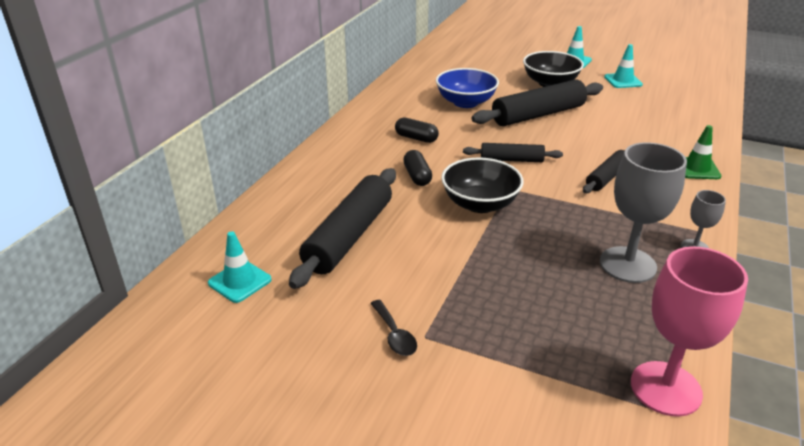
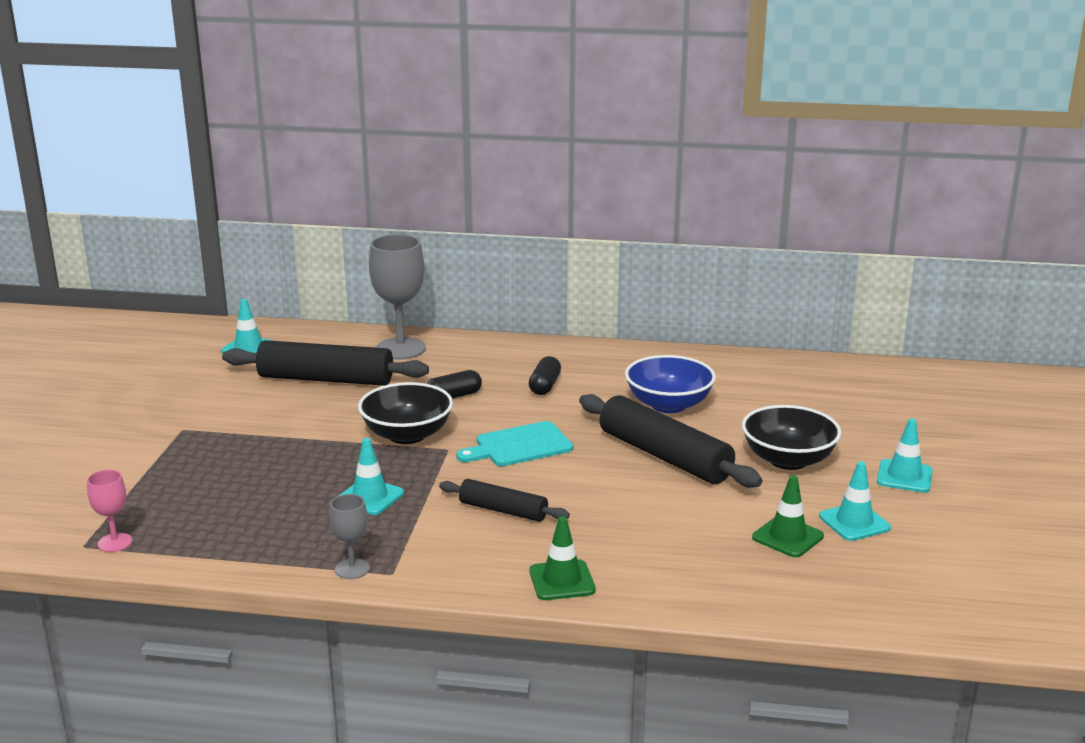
camera: 75 degrees right, 10 degrees down
black spoon [370,300,417,356] -> none
black rolling pin [463,143,563,162] -> turquoise cutting board [456,421,573,466]
grey goblet [600,142,687,283] -> grey goblet moved to [369,234,426,360]
pink goblet [631,246,748,417] -> pink goblet [87,470,132,552], size x0.50
none -> turquoise traffic cone [339,438,404,515]
none -> green traffic cone [752,475,824,557]

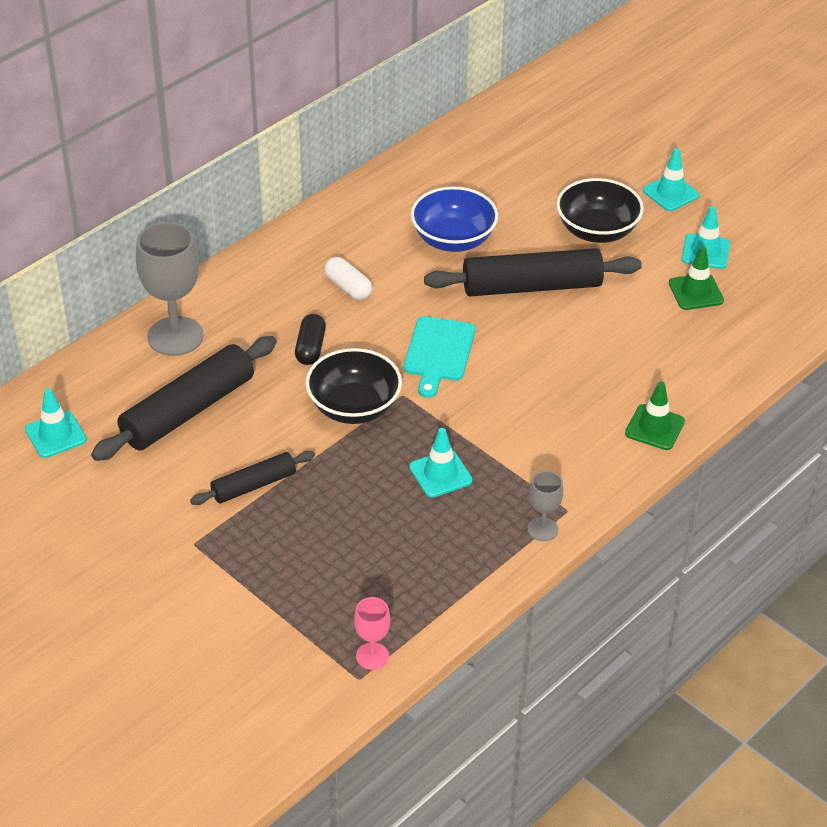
camera: 55 degrees left, 20 degrees up
black rolling pin [439,479,570,522] -> black rolling pin moved to [190,451,315,505]
black capsule [529,356,561,395] -> white capsule [324,257,372,300]

